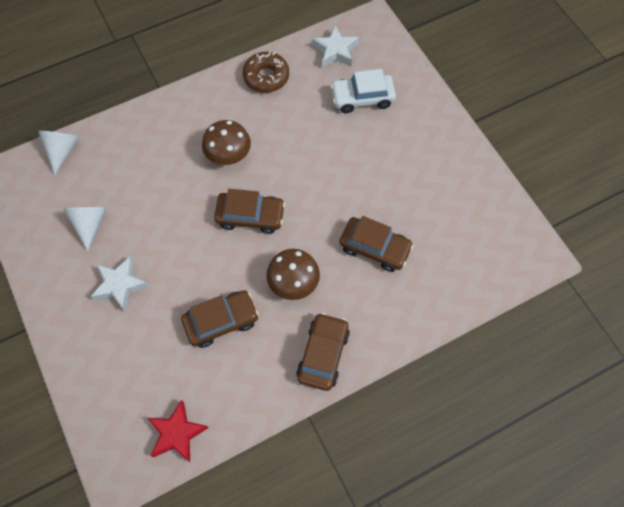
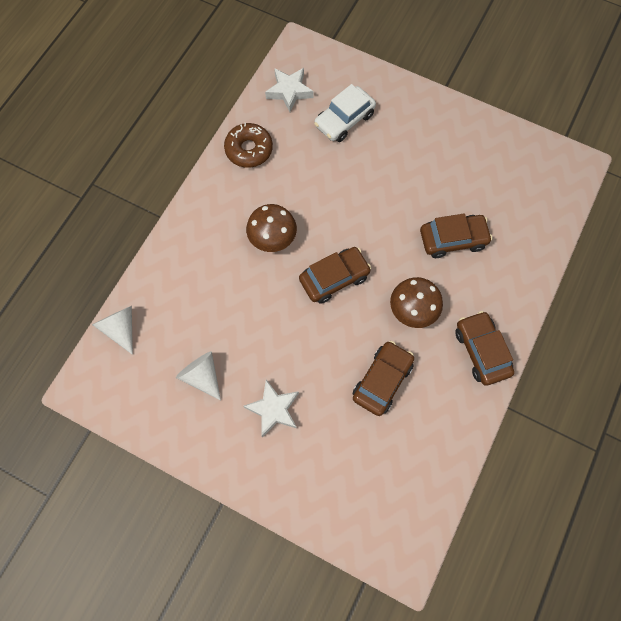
camera: 35 degrees left, 5 degrees up
red star [148,400,208,462] -> none

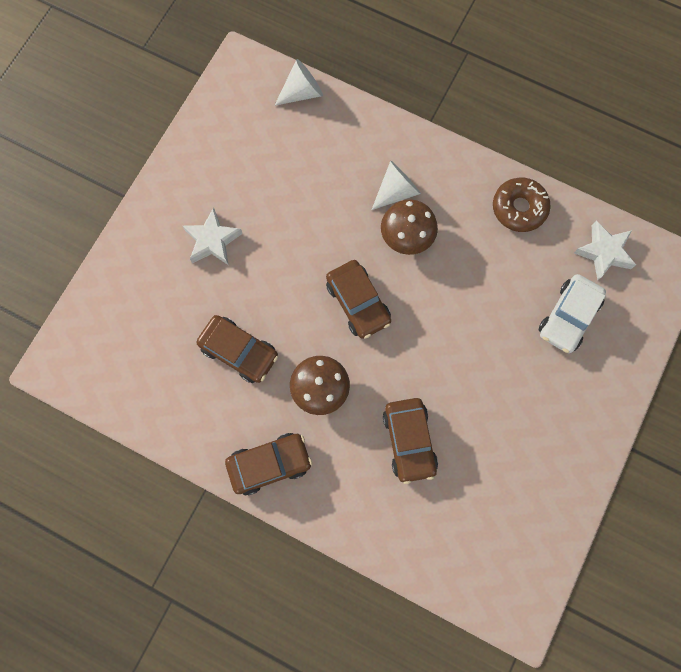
camera: 90 degrees right, 5 degrees up
white cone [176,351,221,401] -> white cone moved to [372,161,421,210]
white car [314,84,376,142] -> white car turned 105 degrees counterclockwise [539,274,606,353]

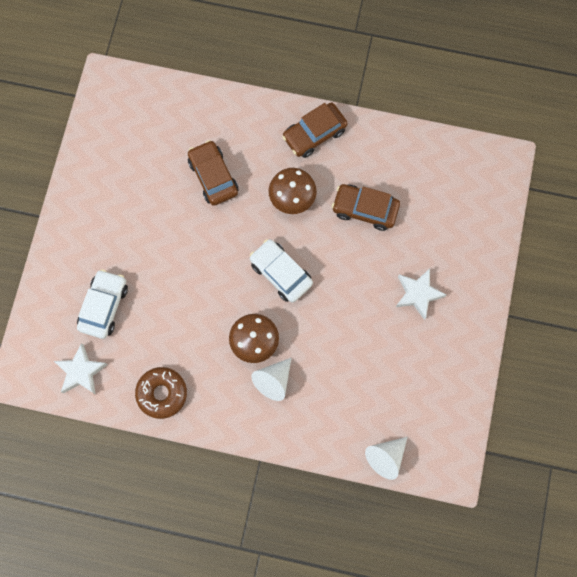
camera: 165 degrees right, 0 degrees up
brown car [326,260,391,339] -> white car [250,239,313,303]

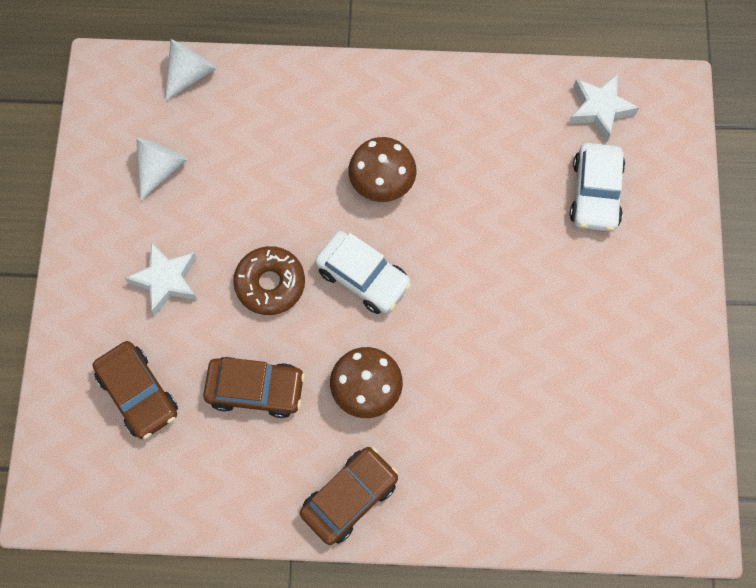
camera: 170 degrees right, 5 degrees down
brown donut [135,367,187,419] -> brown donut moved to [233,246,305,315]
brown car [188,140,238,206] -> brown car moved to [93,341,178,439]
white cone [251,358,292,401] -> white cone moved to [136,137,188,201]

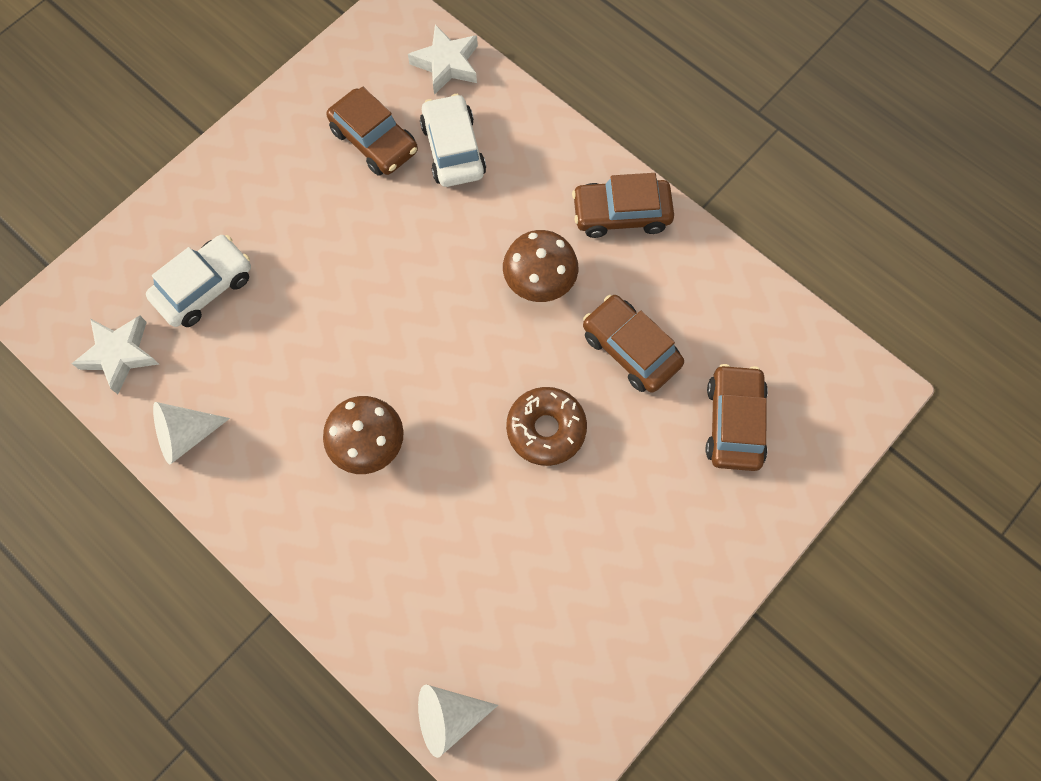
camera: 140 degrees left, 0 degrees up
white star [125,242,197,316] -> white star moved to [408,24,478,95]
white cone [136,137,188,201] -> white cone moved to [153,402,230,465]
white car [315,231,412,314] -> white car moved to [420,94,486,187]
none -> brown car [326,87,418,176]

